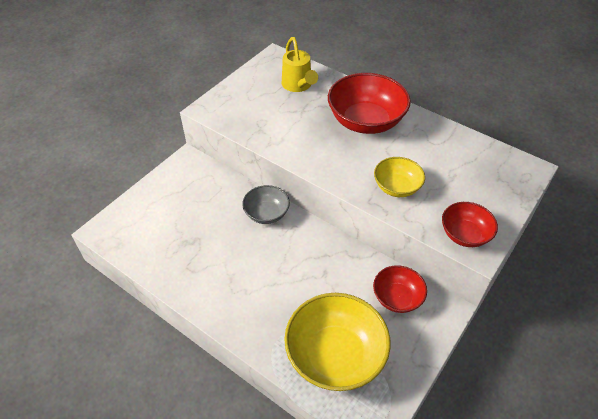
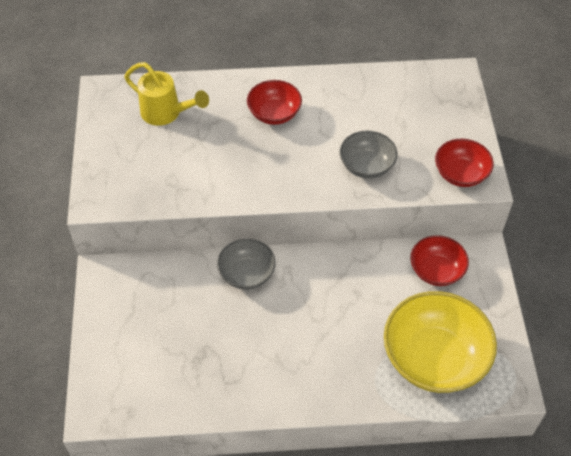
camera: 40 degrees left, 5 degrees up
red bowl [328,73,411,134] -> red bowl [247,80,302,125], size x0.56
yellow bowl [374,157,425,197] -> grey bowl [340,131,397,179]

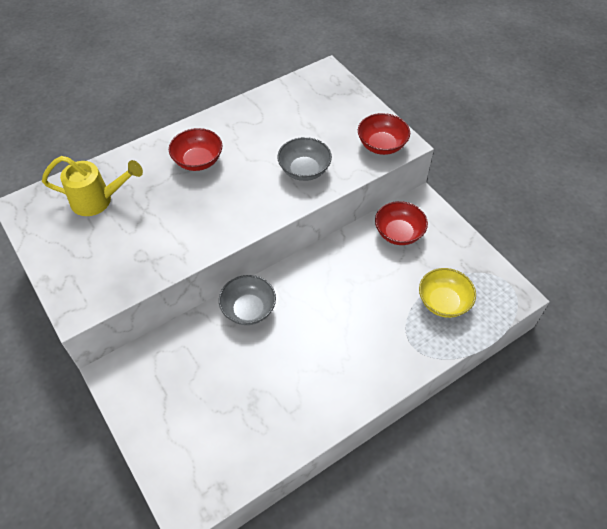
camera: 30 degrees left, 0 degrees up
yellow bowl [384,291,497,393] -> yellow bowl [419,268,476,318], size x0.56

